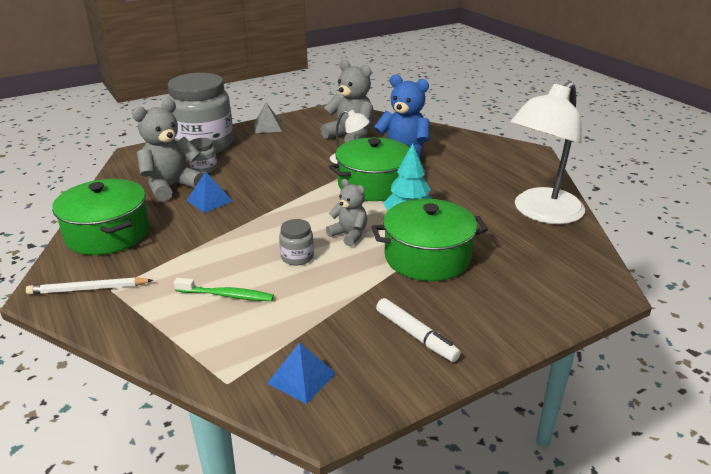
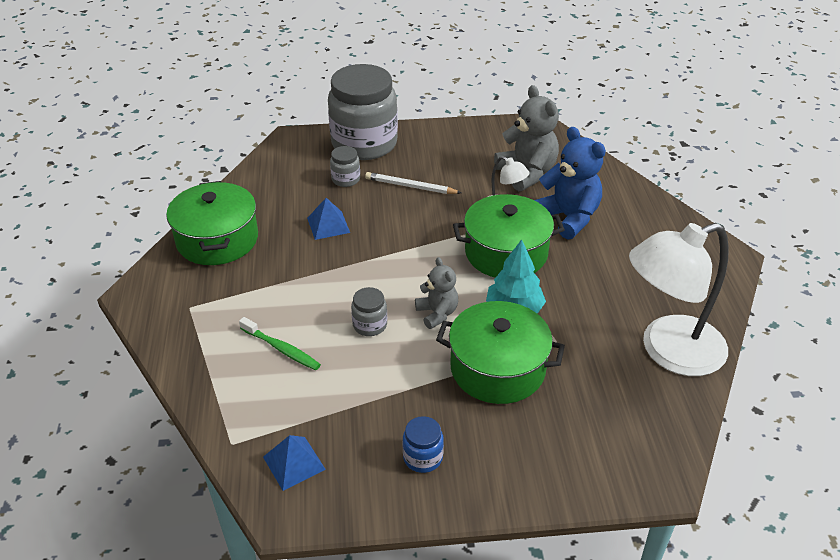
camera: 25 degrees right, 10 degrees up
white pencil [26,277,153,295] -> white pencil moved to [365,172,461,194]
grey teddy bear [132,99,204,202] -> none
grey pyramid [254,103,282,133] -> none
white marker [376,298,461,362] -> blue jar [403,416,444,473]

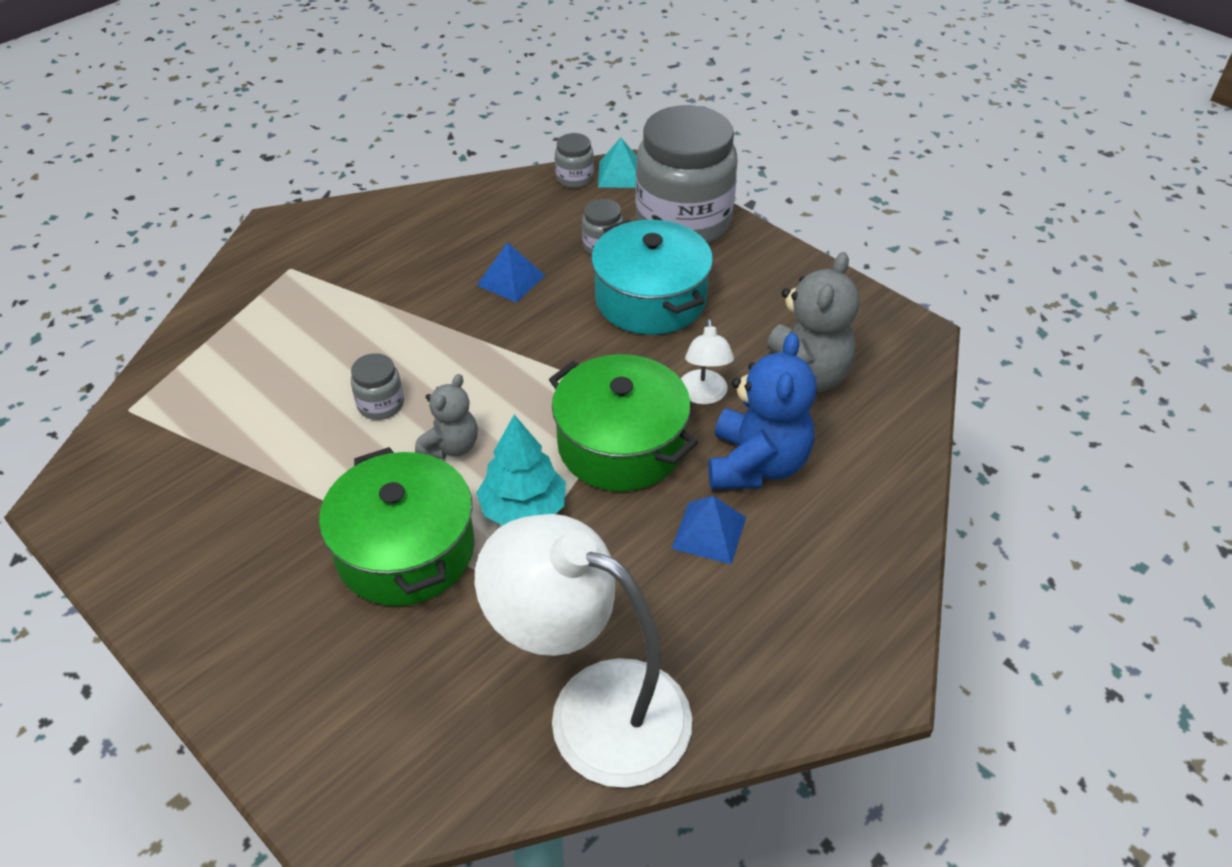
camera: 50 degrees right, 5 degrees up
green pot [166,181,258,265] -> none
green toothbrush [239,317,321,370] -> none
blue pyramid [263,435,326,491] -> blue pyramid moved to [671,496,746,565]
white pencil [365,172,461,194] -> turquoise pot [591,220,713,335]
blue jar [403,416,444,473] -> none
none -> grey jar [555,133,594,188]
none -> turquoise pyramid [598,138,637,188]

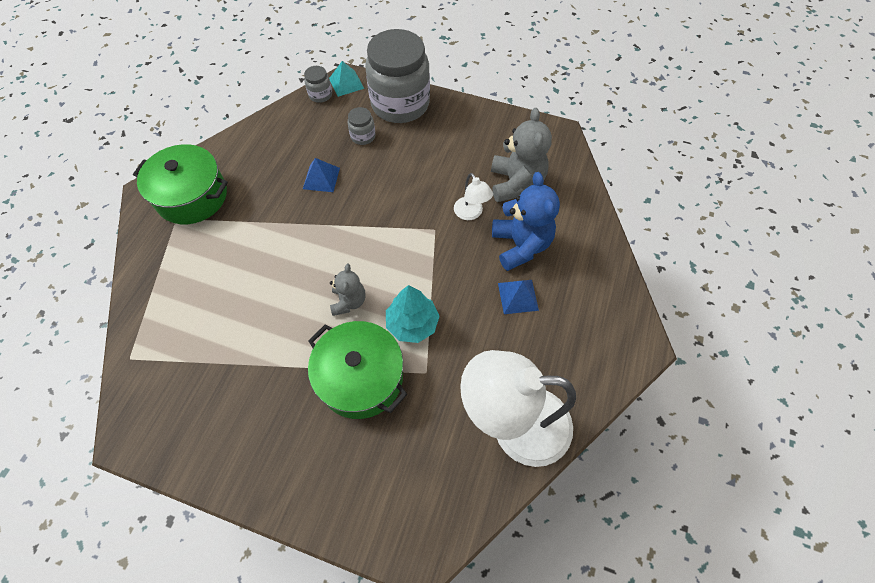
camera: 25 degrees left, 15 degrees up
grey jar [351,353,404,420] -> none
green pot [549,354,698,492] -> green pot moved to [133,144,228,224]
turquoise pot [591,220,713,335] -> none

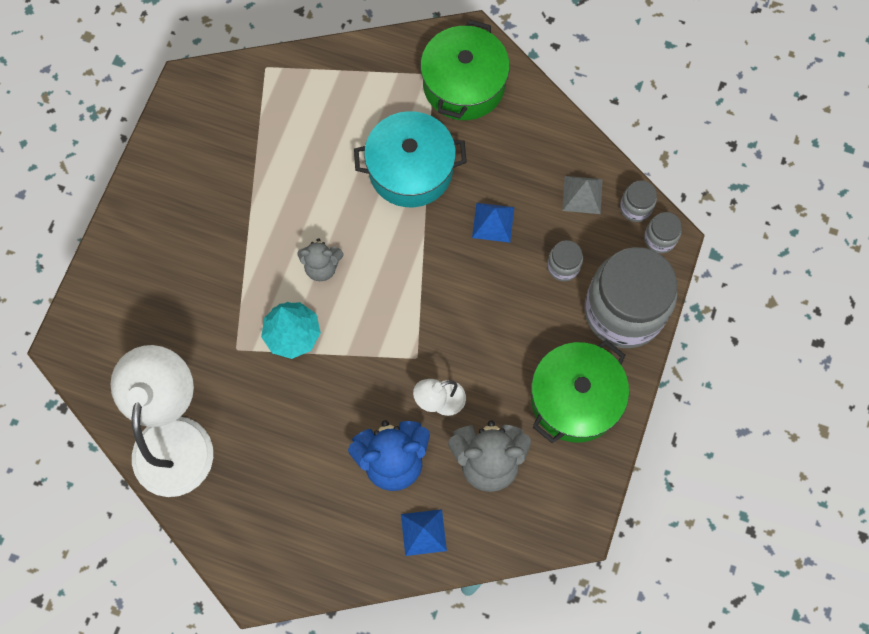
camera: 90 degrees right, 10 degrees up
green pot [308,321,407,419] -> green pot moved to [531,340,629,443]
turquoise pyramid [329,61,364,97] -> grey jar [644,212,682,253]
blue pyramid [498,280,539,314] -> blue pyramid moved to [401,509,447,556]
none -> turquoise pot [354,111,467,207]
none -> grey pyramid [562,176,603,214]

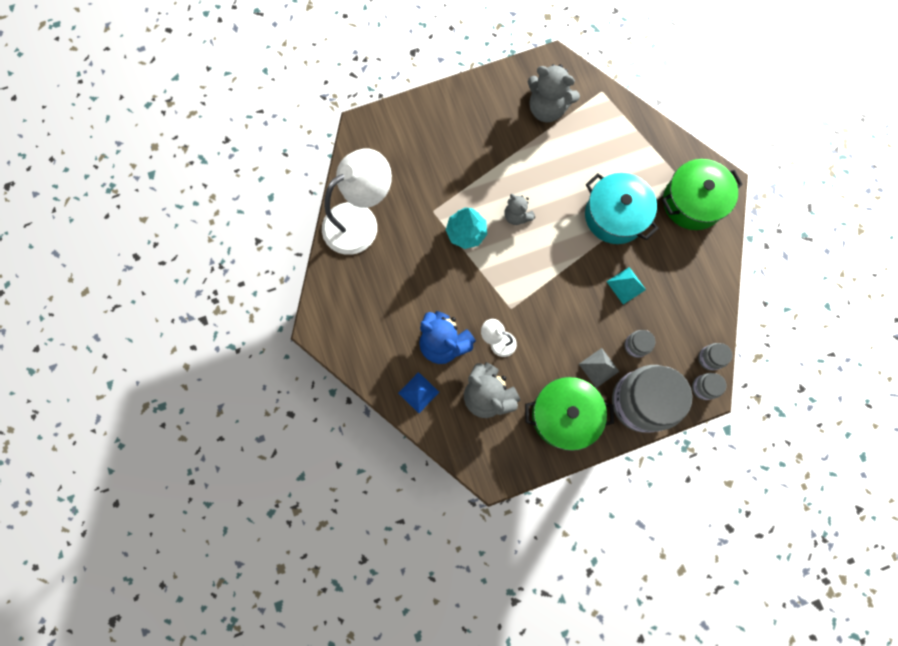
camera: 50 degrees right, 5 degrees up
blue pyramid [472,203,514,243] -> turquoise pyramid [607,267,646,305]
grey pyramid [562,176,603,214] -> grey pyramid moved to [579,348,620,388]
none -> grey teddy bear [528,64,580,122]

